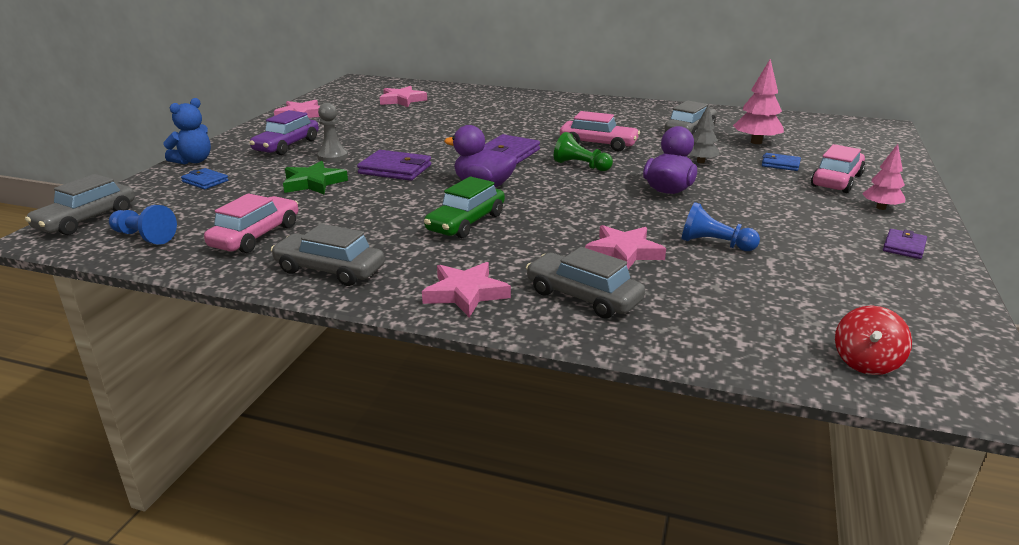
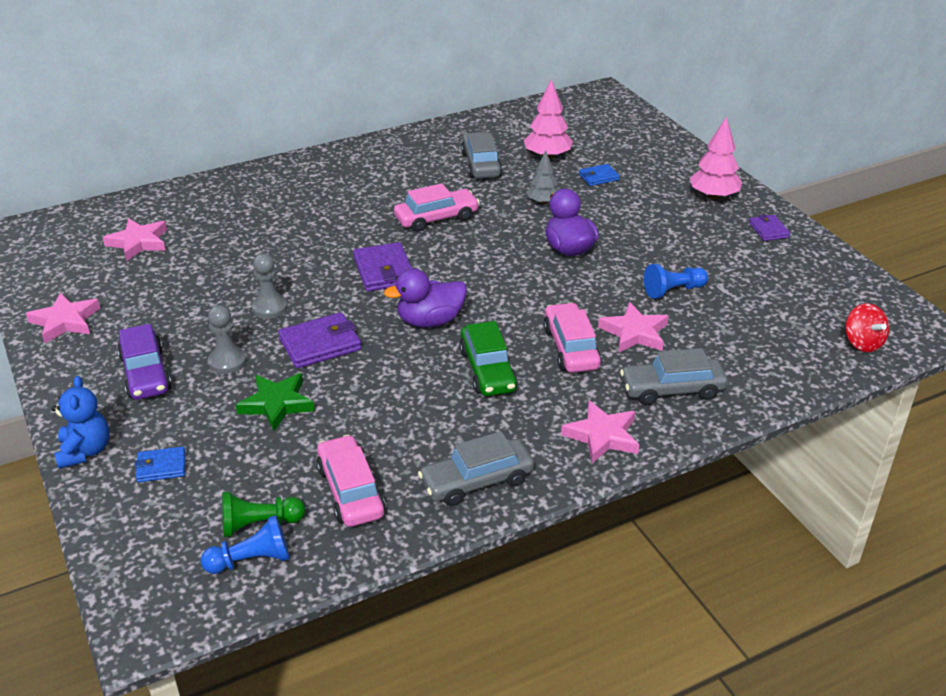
camera: 45 degrees left, 10 degrees up
grey car [25,174,135,235] -> none
green pawn [554,132,613,171] -> green pawn moved to [222,492,305,537]
pink car [811,144,865,193] -> pink car moved to [543,302,601,373]
pink tree [862,144,905,210] -> pink tree [690,117,742,200], size x1.52
none -> grey pawn [252,253,288,319]

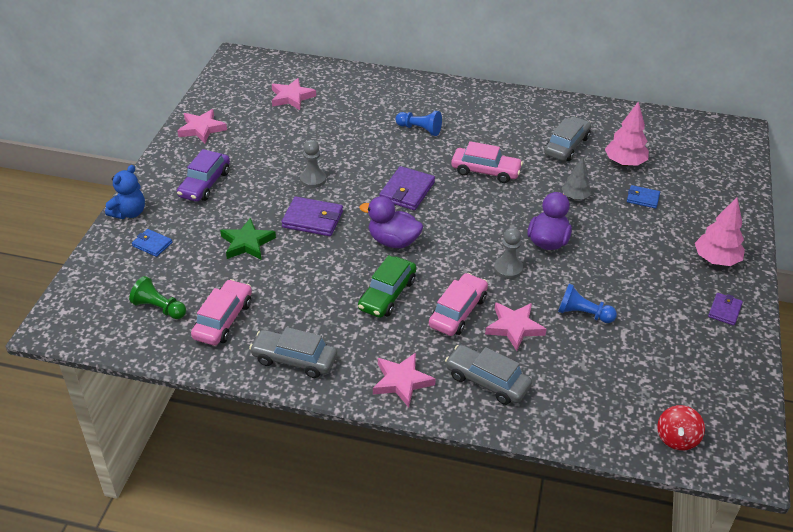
camera: 40 degrees right, 5 degrees up
blue pawn [200,515,290,574] -> blue pawn moved to [395,111,442,136]
grey pawn [208,305,247,374] -> grey pawn moved to [494,228,523,279]

